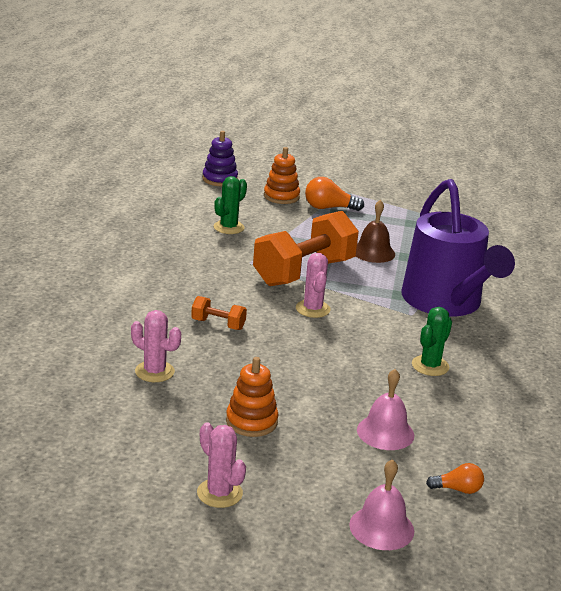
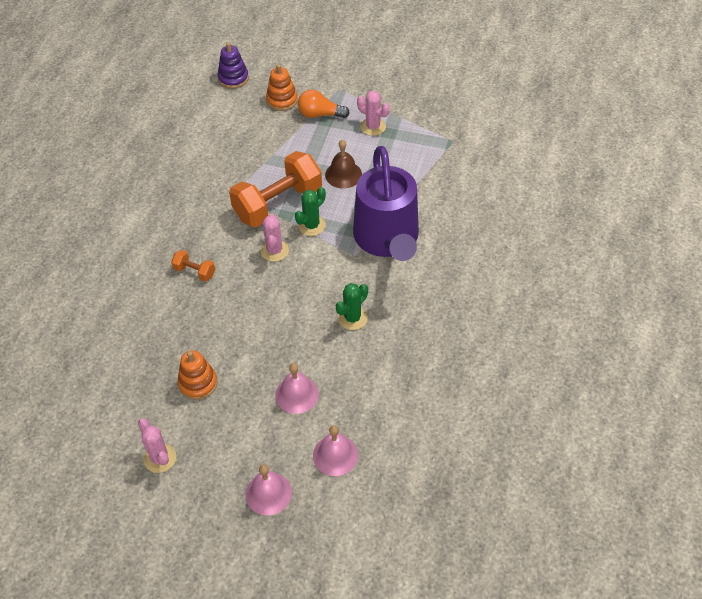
camera: 10 degrees right, 25 degrees up
pink cactus [131,310,181,382] -> pink cactus moved to [357,91,390,136]
green cactus [214,176,247,234] -> green cactus moved to [295,187,326,236]
orange light bulb [426,463,484,494] -> pink bell [313,425,358,476]

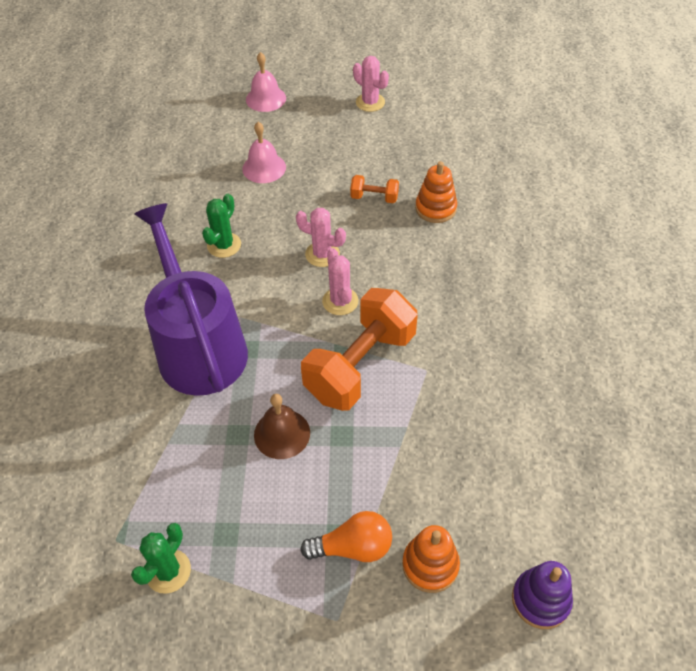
camera: 165 degrees right, 0 degrees up
orange dumbbell [171,250,215,282] -> orange dumbbell moved to [350,175,399,203]
orange stacking toy [178,350,217,400] -> orange stacking toy moved to [415,161,457,223]
green cactus [295,187,326,236] -> green cactus moved to [131,523,191,594]
pink bell [313,425,358,476] -> none
pink cactus [357,91,390,136] -> pink cactus moved to [296,208,346,267]

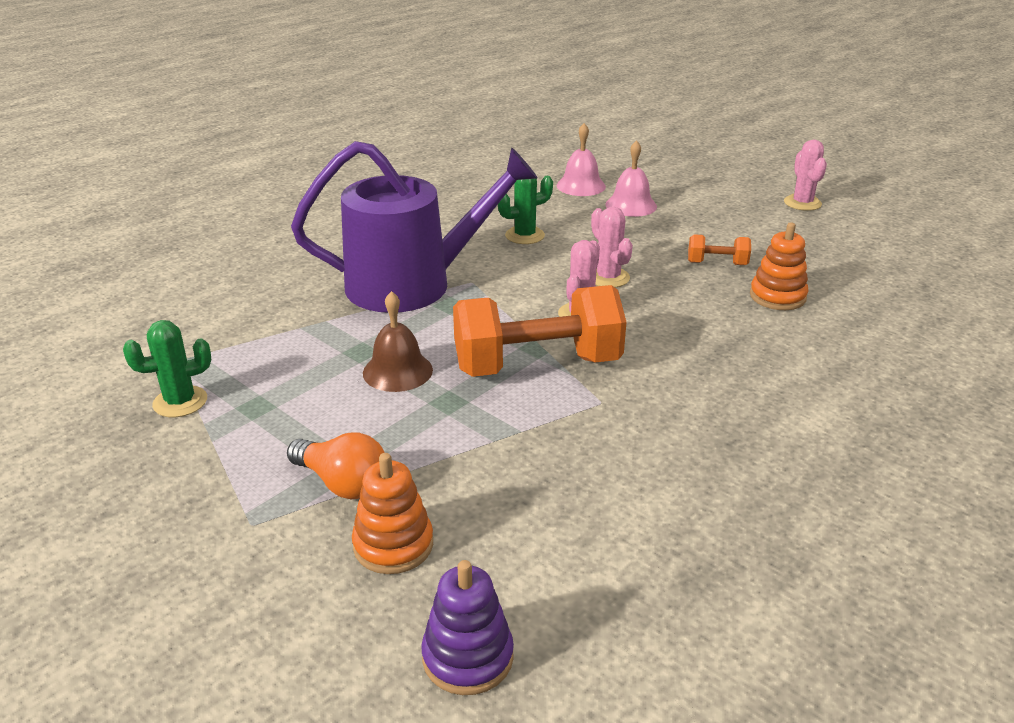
camera: 40 degrees right, 20 degrees down
purple watering can [134,203,248,396] -> purple watering can turned 60 degrees clockwise [291,141,538,313]
pink bell [246,52,286,112] -> pink bell moved to [557,123,606,196]
orange dumbbell [350,175,399,203] -> orange dumbbell turned 45 degrees counterclockwise [688,234,751,265]

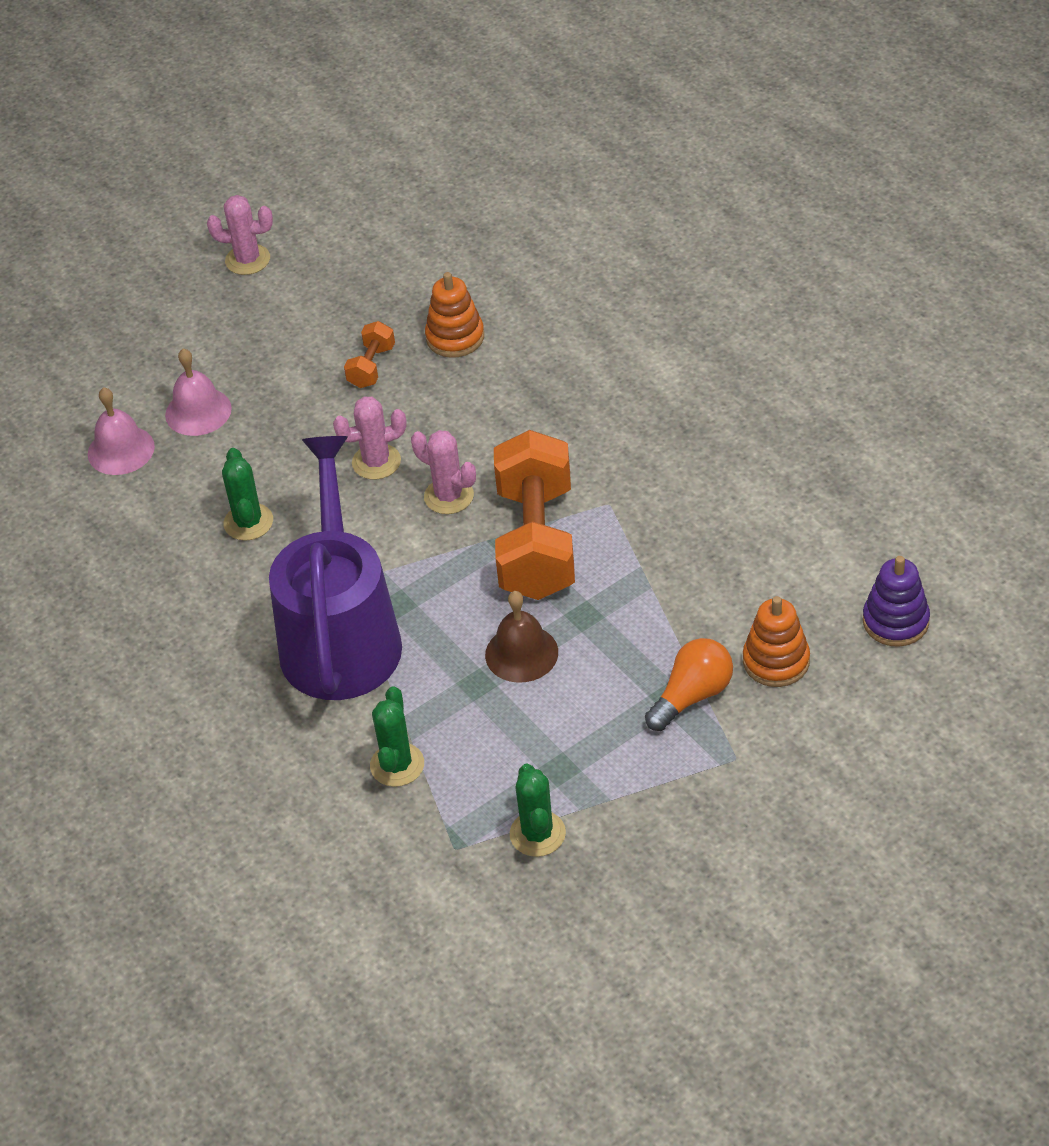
camera: 75 degrees left, 15 degrees up
none -> green cactus [370,686,424,787]

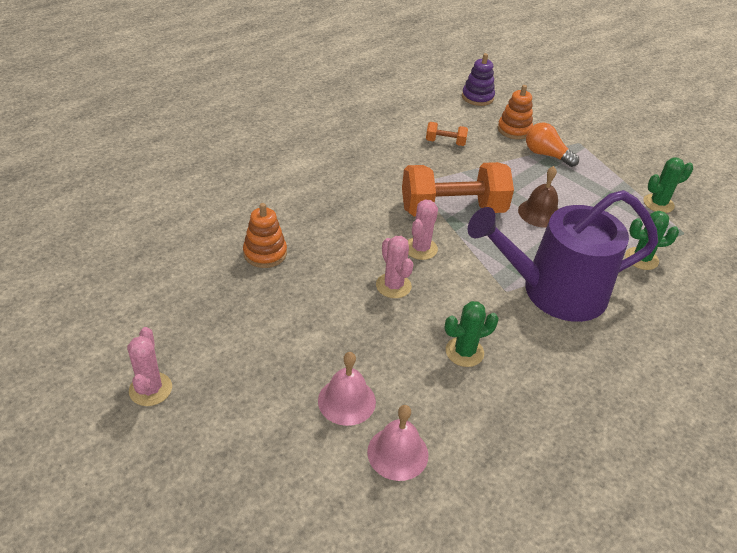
camera: 105 degrees left, 5 degrees down
orange dumbbell [344,321,395,388] -> orange dumbbell moved to [426,122,468,146]

